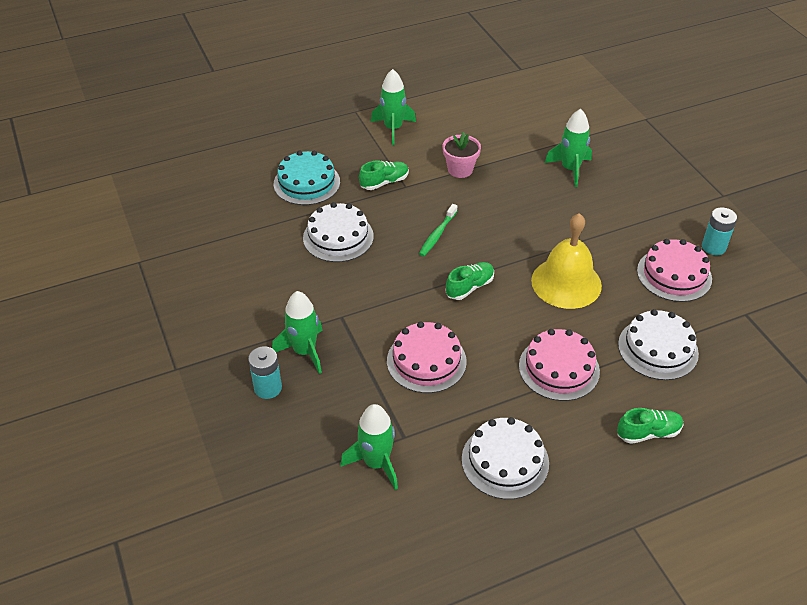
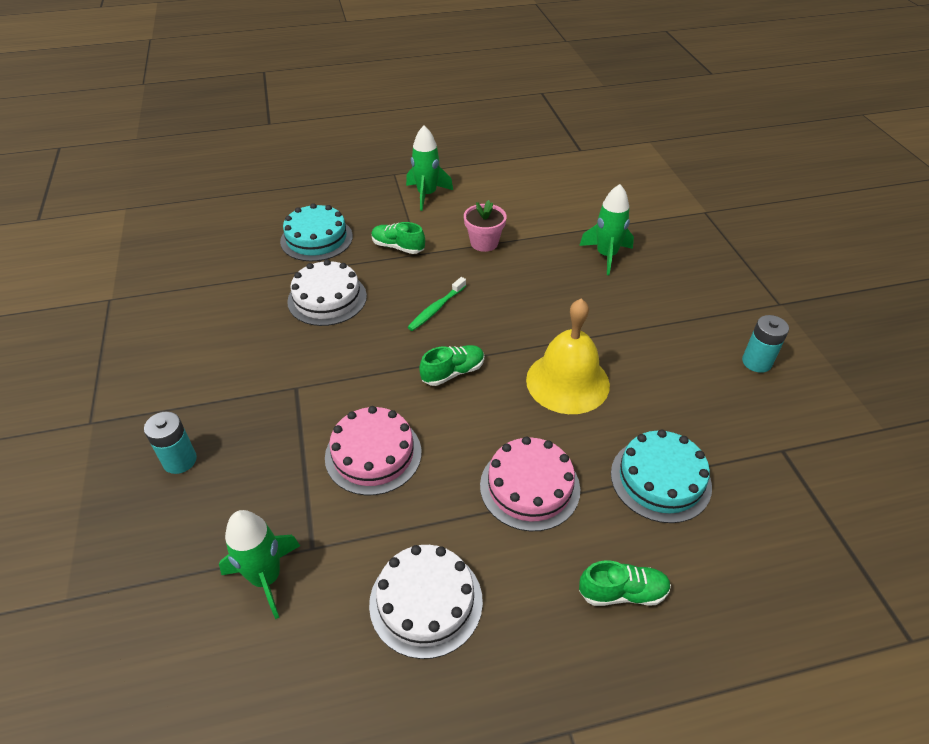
camera: 10 degrees right, 0 degrees up
green rocket [272,291,323,374] -> none
green shoe [359,161,409,190] -> green shoe turned 135 degrees counterclockwise [371,222,425,254]
white cake [618,309,699,380] -> turquoise cake [611,429,712,523]
pink cake [637,239,712,302] -> none

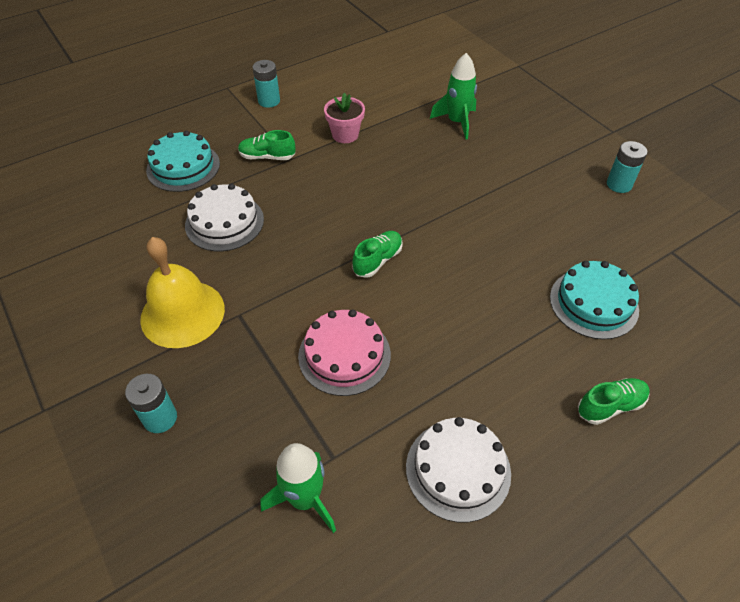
camera: 20 degrees left, 5 degrees up
green rocket [406,126,453,211] -> turquoise battery [252,60,280,108]
green toothbrush [408,277,466,331] -> none
pink cake [480,437,580,531] -> none
yellow bell [526,298,610,414] -> yellow bell moved to [140,237,225,348]

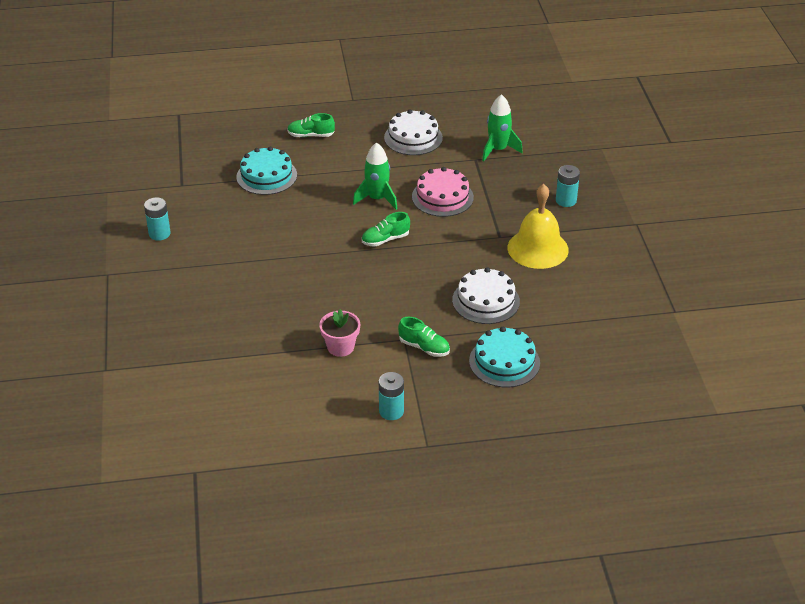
camera: 155 degrees left, 10 degrees down
green rocket [430,53,477,139] -> green rocket moved to [353,142,398,210]

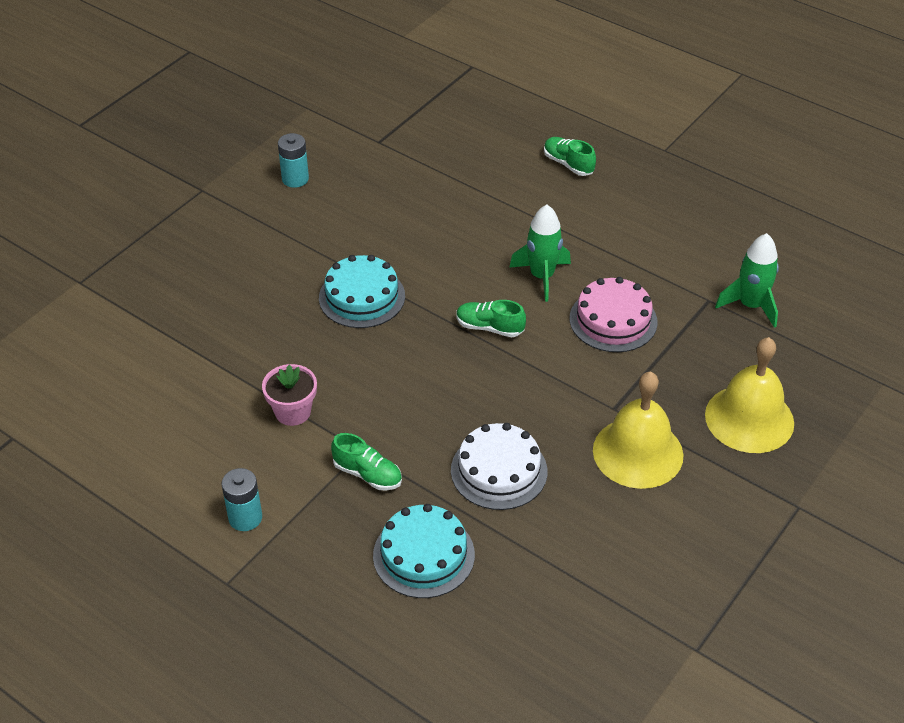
camera: 45 degrees right, 5 degrees up
turquoise cake [236,146,297,195] -> turquoise cake moved to [319,255,405,328]
white cake [384,109,443,155] -> none
green shoe [398,317,450,357] -> green shoe turned 45 degrees counterclockwise [331,433,402,491]
turquoise battery [556,165,580,207] -> yellow bell [705,337,794,453]

